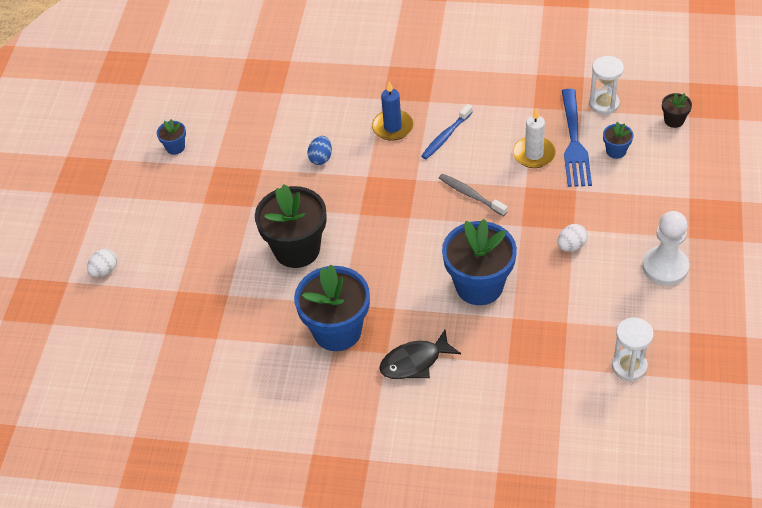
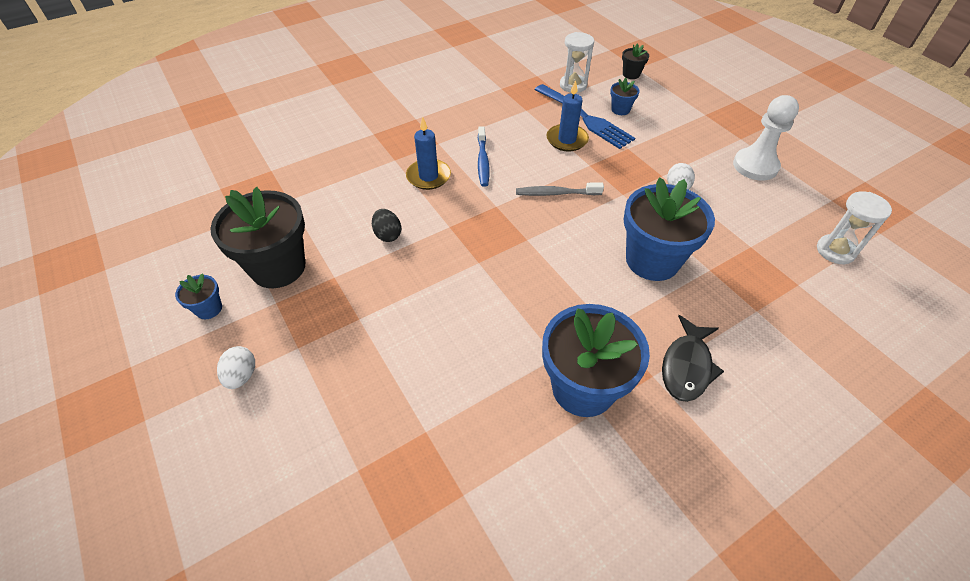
camera: 45 degrees left, 0 degrees up
white egg [87,249,117,277] -> white egg moved to [217,346,255,389]
black flower pot [255,184,327,268] -> black flower pot moved to [210,187,305,288]
blue egg [307,136,332,165] -> black egg [372,209,401,242]
white candle [513,108,556,168] -> blue candle [546,80,589,152]

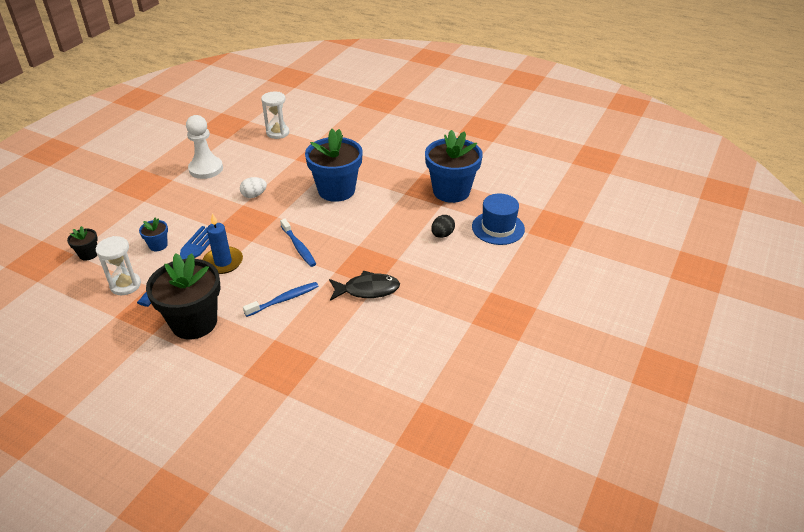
camera: 120 degrees left, 10 degrees down
blue flower pot [175,273,222,319] -> none
black flower pot [210,187,305,288] -> black flower pot moved to [146,253,220,339]
white egg [217,346,255,389] -> none
black egg [372,209,401,242] -> black egg moved to [431,215,455,238]
blue candle [406,116,451,190] -> none
grey toothbrush [516,183,604,196] -> blue toothbrush [280,219,316,267]
black fish [662,315,724,402] -> black fish moved to [329,270,400,301]
none -> blue hat [472,193,525,245]

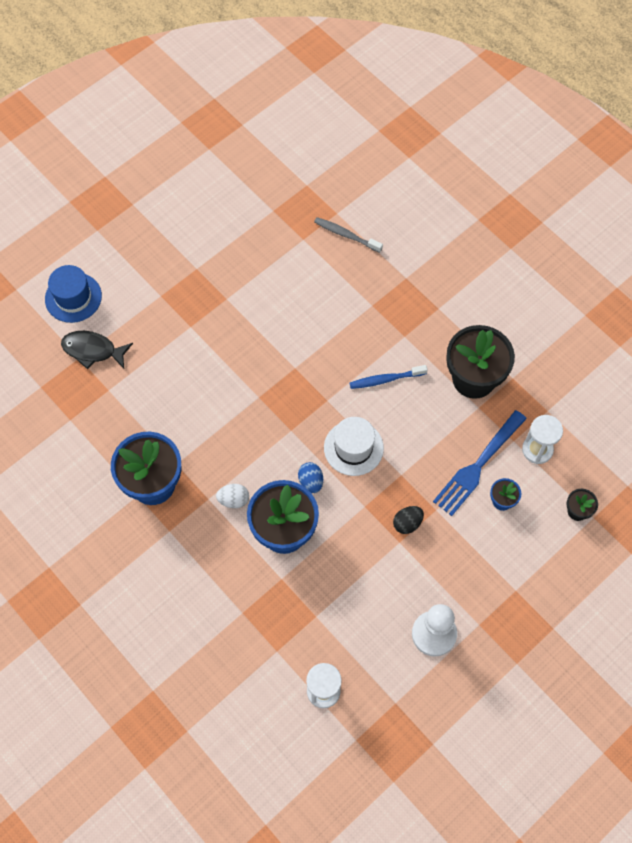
camera: 160 degrees left, 25 degrees up
blue candle [203,213,243,274] -> none
white egg [240,177,267,198] -> white egg moved to [216,484,249,508]
blue toothbrush [280,219,316,267] -> white hat [324,417,384,476]
black fish [329,270,400,301] -> black fish moved to [61,331,133,370]
black egg [431,215,455,238] -> black egg moved to [393,506,424,534]
blue hat [472,193,525,245] -> blue hat moved to [45,265,102,323]
none -> blue egg [298,462,323,493]
none -> grey toothbrush [314,217,383,253]

